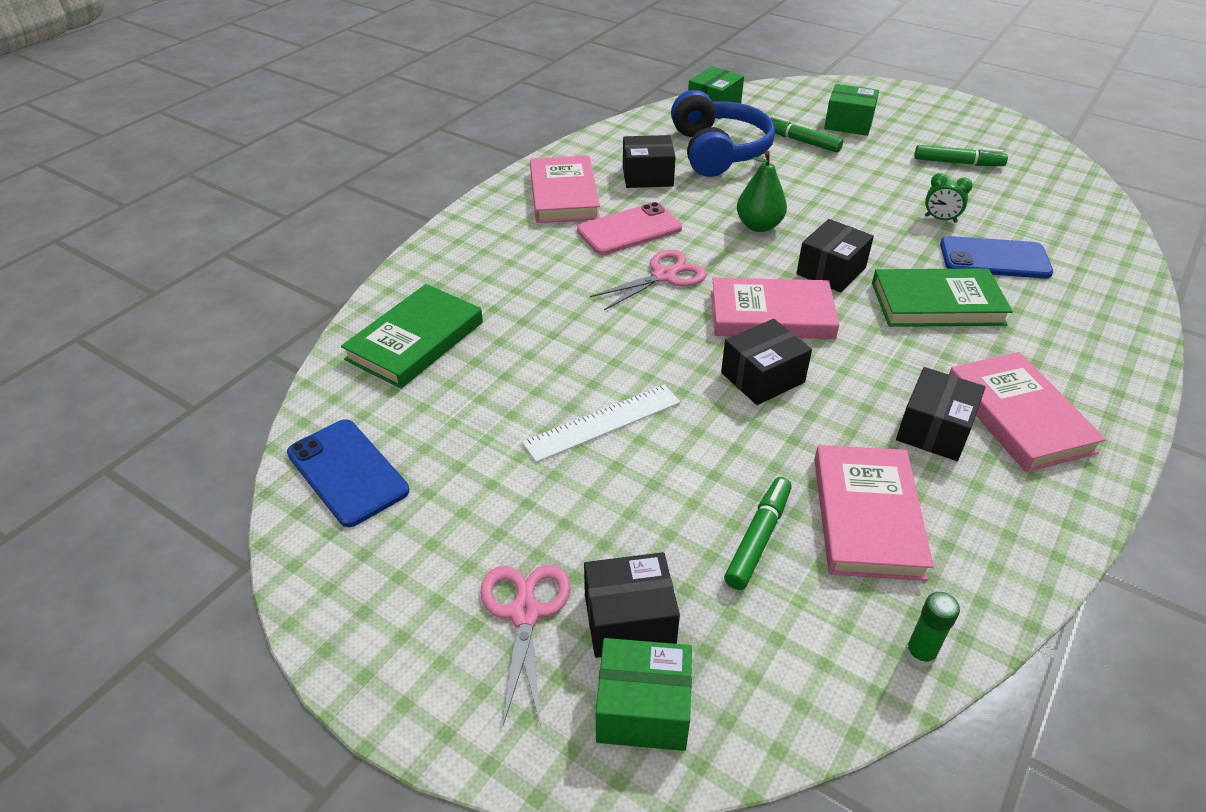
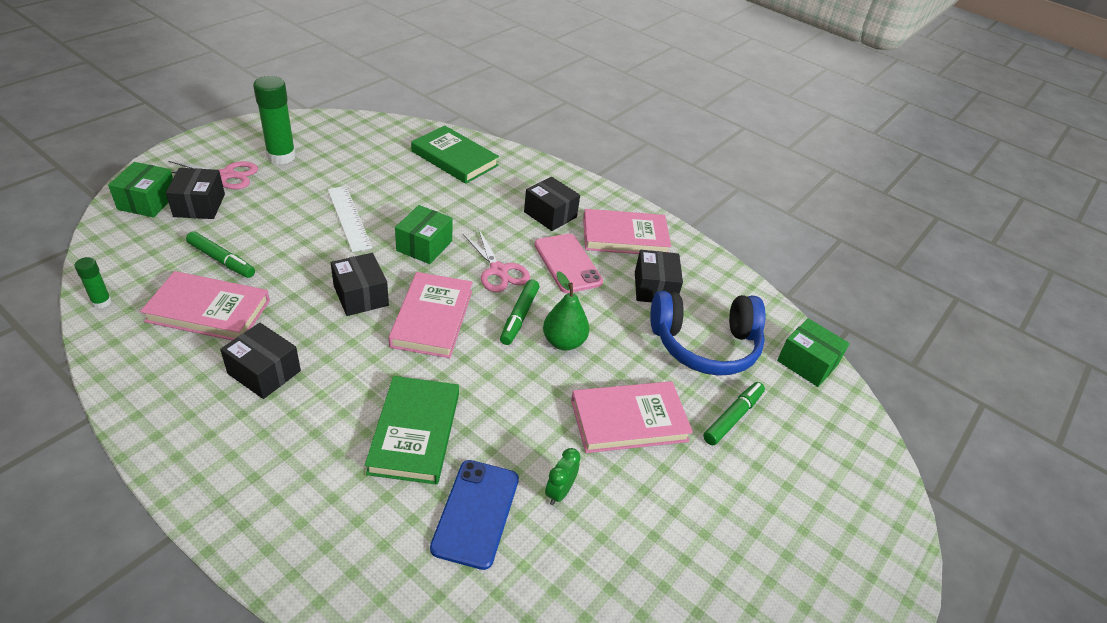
camera: 90 degrees right, 0 degrees up
blue phone [287,419,409,527] -> none
black box [796,219,874,293] -> black box moved to [524,177,580,231]
green box [824,84,879,136] -> green box moved to [395,205,453,264]
green marker [914,145,1008,166] -> green marker moved to [500,279,539,345]
pink book [949,352,1106,472] -> pink book moved to [571,381,693,453]
none -> green glue stick [253,76,296,164]

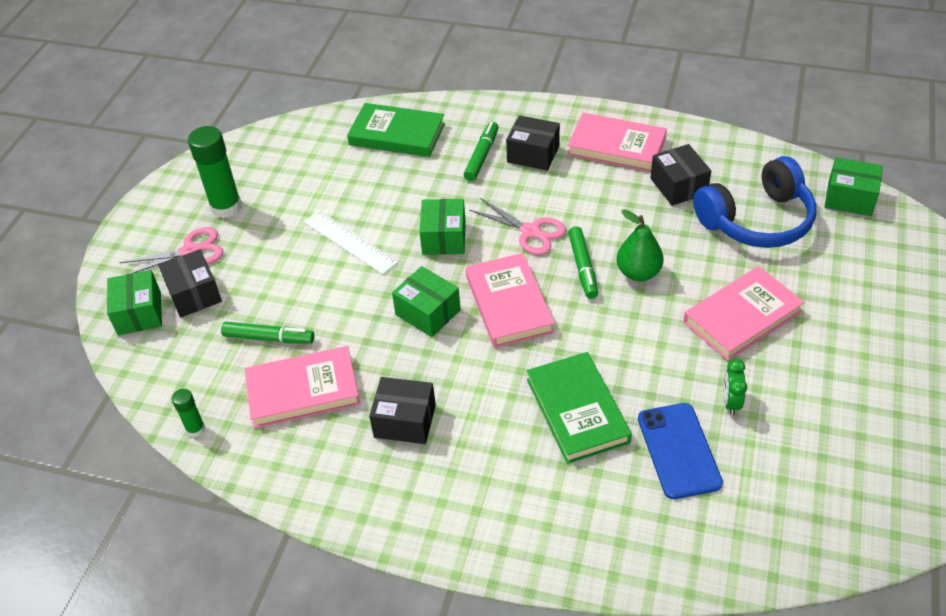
camera: 15 degrees left, 5 degrees up
black box [331,253,389,316] -> green box [392,266,461,337]
pink phone [534,234,603,293] -> none
pink book [583,209,671,254] -> pink book turned 45 degrees clockwise [567,113,667,172]
green marker [703,382,765,445] -> green marker moved to [464,122,499,181]

